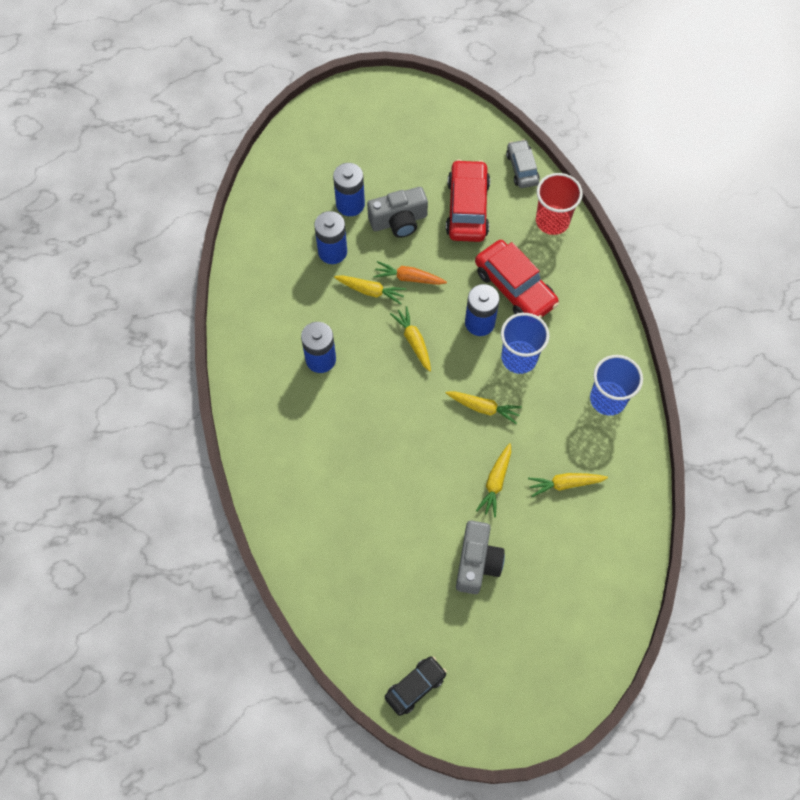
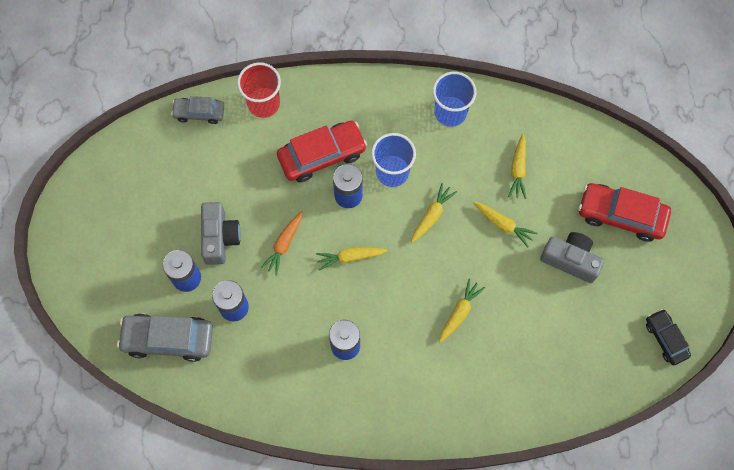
camera: 75 degrees left, 5 degrees up
yellow carrot [334,275,407,305] -> yellow carrot moved to [439,278,485,343]
red car [446,159,490,242] -> red car moved to [578,183,671,242]
none -> grey car [117,313,213,362]

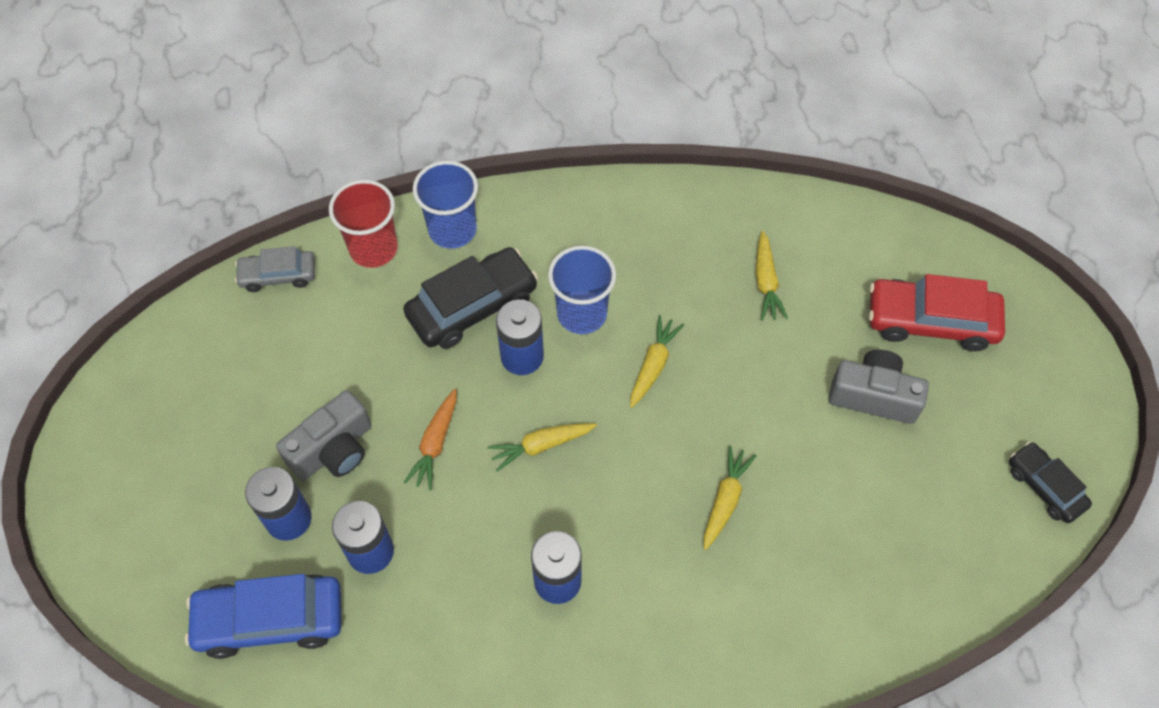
camera: 10 degrees left, 10 degrees down
grey car [117,313,213,362] -> blue car [185,574,341,659]
grey camera [201,202,241,265] -> grey camera turned 60 degrees clockwise [276,390,371,481]
red car [277,121,367,182] -> black car [403,247,538,349]
blue cup [433,72,476,127] -> blue cup moved to [413,161,478,249]
yellow carrot [473,202,537,247] -> none

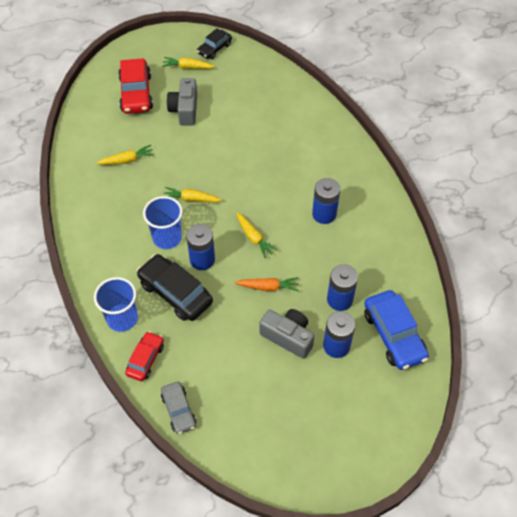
camera: 105 degrees left, 5 degrees down
red cup [329,180,398,268] -> red car [125,331,164,381]
yellow carrot [704,445,757,550] -> yellow carrot moved to [162,57,215,69]

